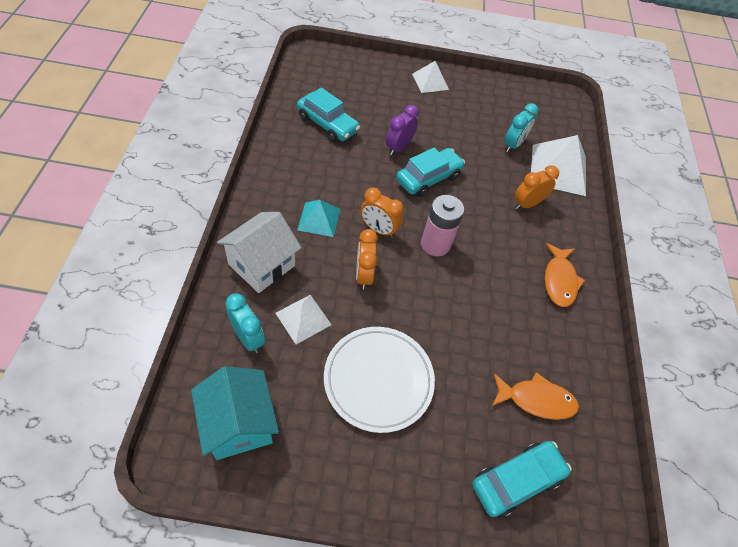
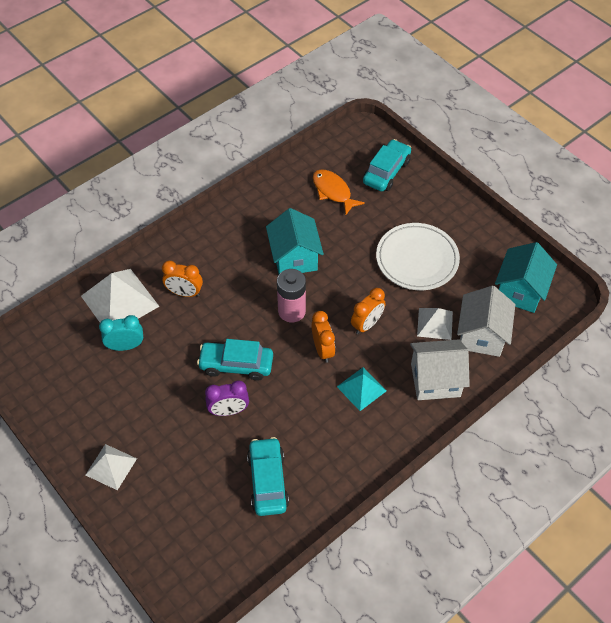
camera: 130 degrees left, 0 degrees up
turquoise clock [226,293,265,353] -> white house [457,286,515,357]
turquoise car [472,441,571,518] -> turquoise car turned 105 degrees clockwise [363,139,411,192]
orange fish [545,243,585,307] -> none
none -> turquoise house [266,208,324,274]

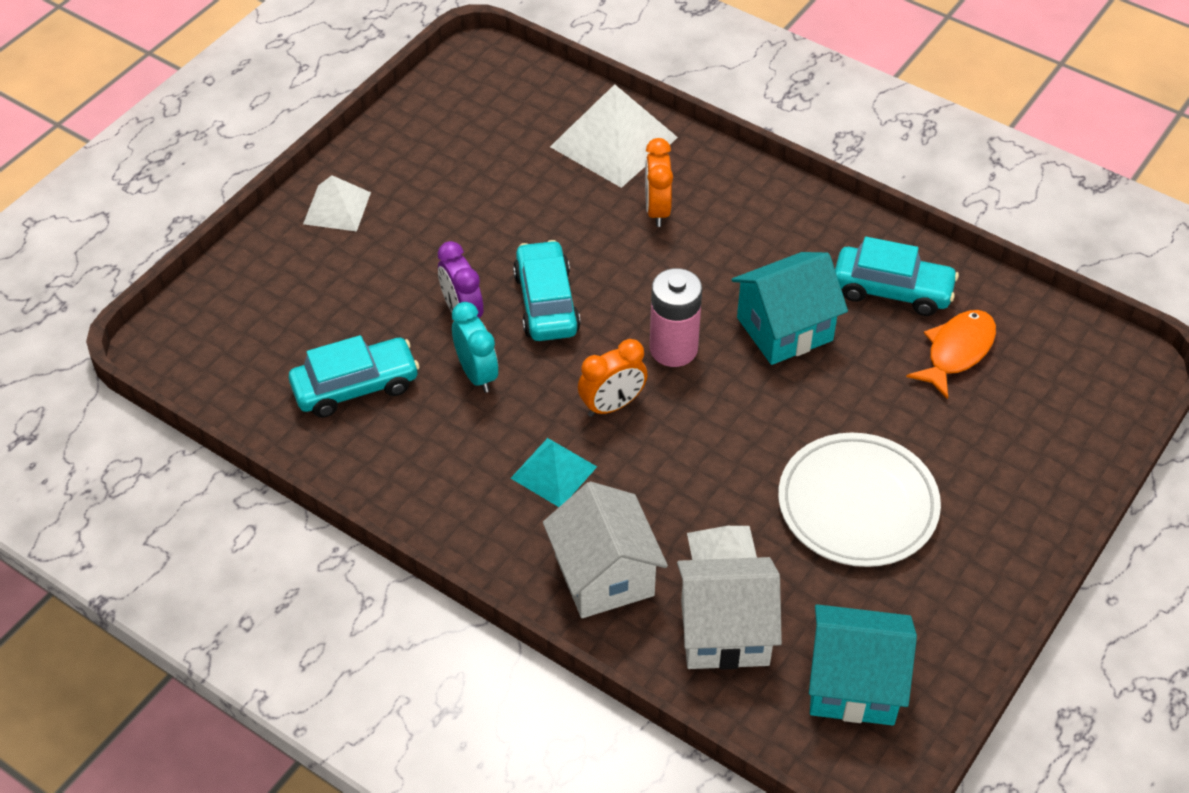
camera: 75 degrees right, 5 degrees down
turquoise clock [99,315,143,351] -> turquoise clock moved to [452,302,498,393]
orange clock [351,288,386,334] -> none
turquoise car [363,139,411,192] -> turquoise car moved to [835,237,959,316]

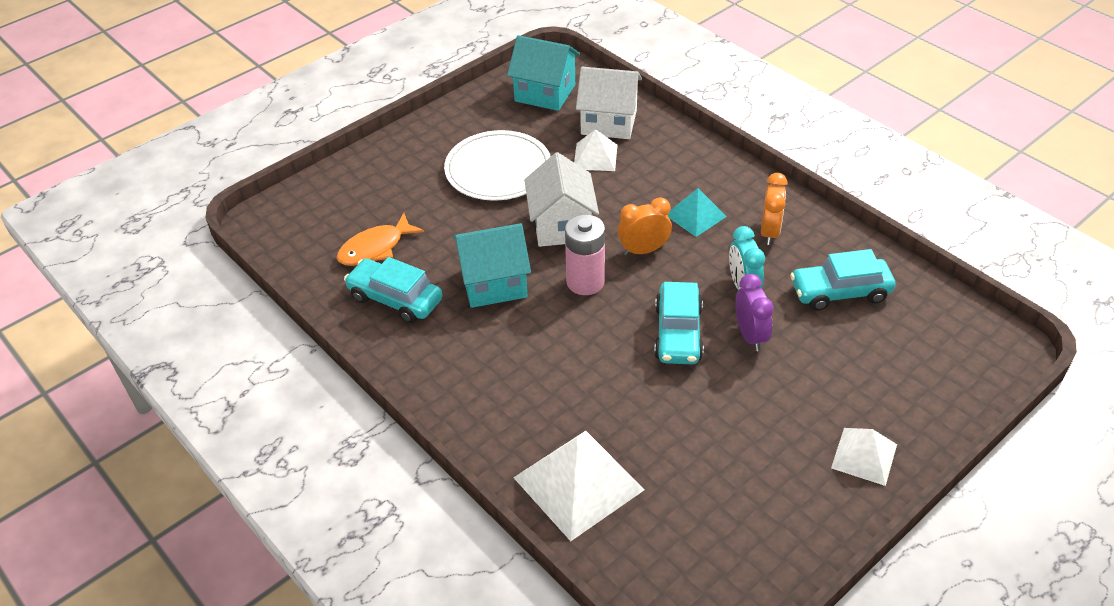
camera: 165 degrees left, 5 degrees down
white house [543,482,668,618] -> white house moved to [524,152,599,247]
orange clock [645,138,673,227] -> orange clock moved to [761,173,787,245]

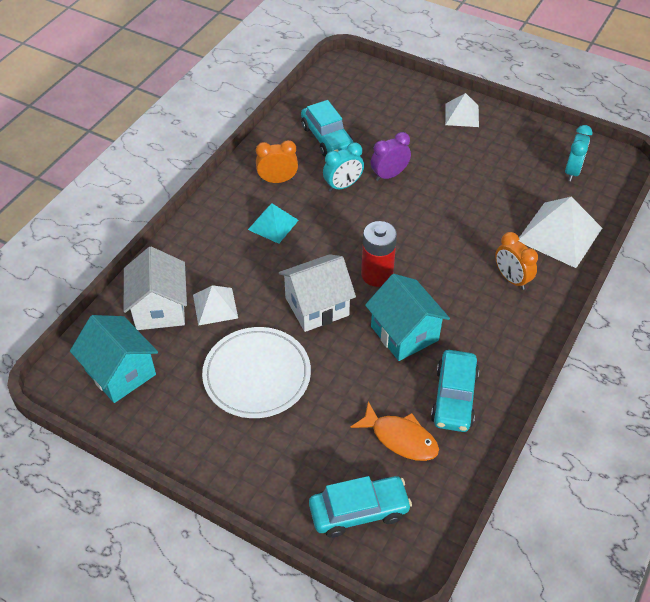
camera: 110 degrees left, 5 degrees up
turquoise house [507,35,580,111] -> turquoise house turned 45 degrees counterclockwise [70,315,158,403]
pink battery [565,214,605,295] -> red battery [361,221,397,287]
orange clock [618,197,672,256] -> orange clock moved to [495,232,538,290]
turquoise car [654,282,704,364] -> turquoise car moved to [309,476,412,538]
none -> turquoise clock [565,125,592,181]

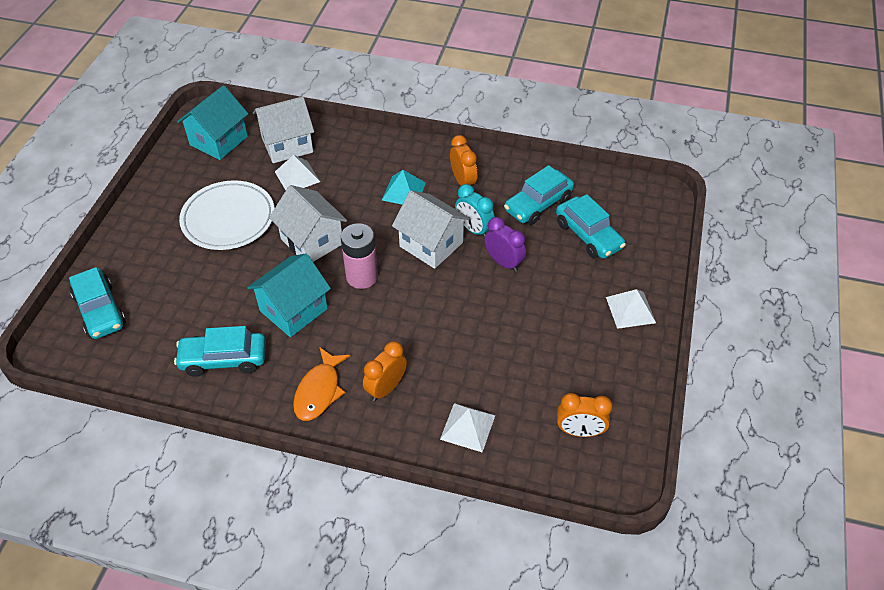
camera: 75 degrees right, 0 degrees up
orange fish [350,402,439,461] -> orange fish moved to [293,347,351,421]
red battery [361,221,397,287] -> pink battery [341,223,378,289]
white pyramid [519,197,602,268] -> white pyramid [440,403,495,452], size x0.58
turquoise clock [565,125,592,181] -> orange clock [557,393,613,437]
none -> white house [392,191,470,269]
none -> turquoise car [556,194,626,259]

